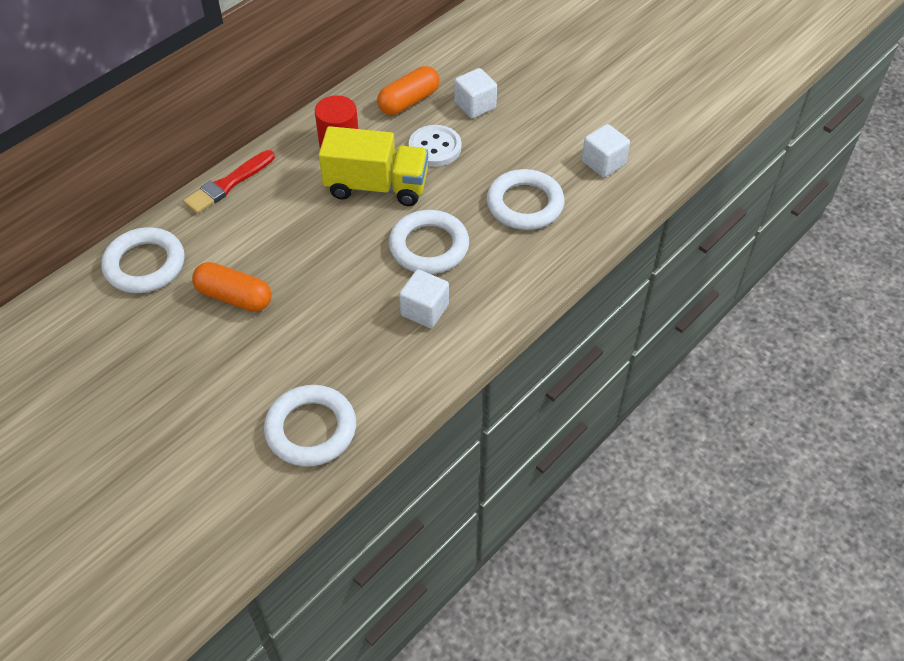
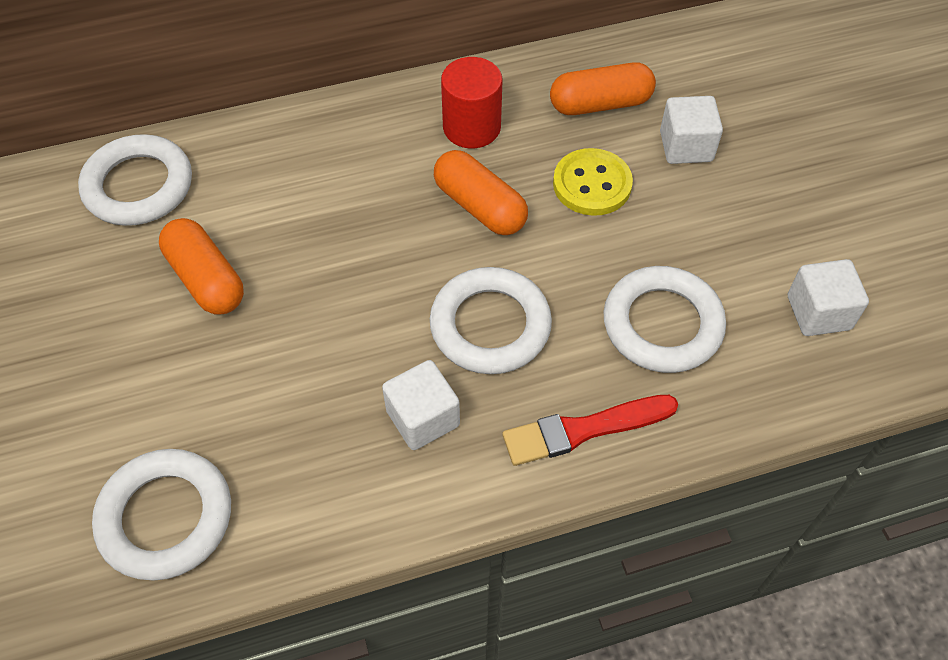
camera: 30 degrees right, 5 degrees up
red brush [183,150,275,214] -> red brush moved to [503,395,678,466]
yellow truck [319,126,428,206] -> orange capsule [434,150,528,235]
white button [409,125,461,166] -> yellow button [553,148,633,216]

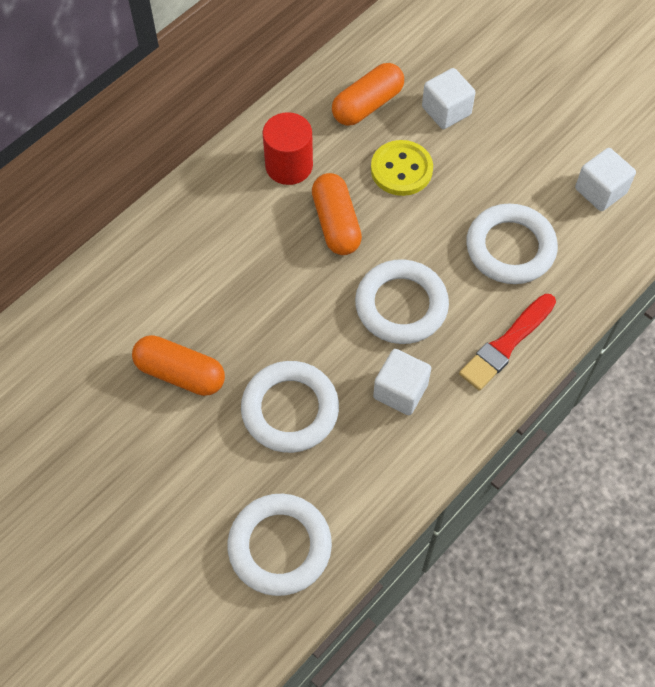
camera: 30 degrees left, 5 degrees up
white ring [78,134,192,226] -> white ring moved to [241,361,339,453]
orange capsule [434,150,528,235] -> orange capsule turned 60 degrees clockwise [312,173,362,255]

